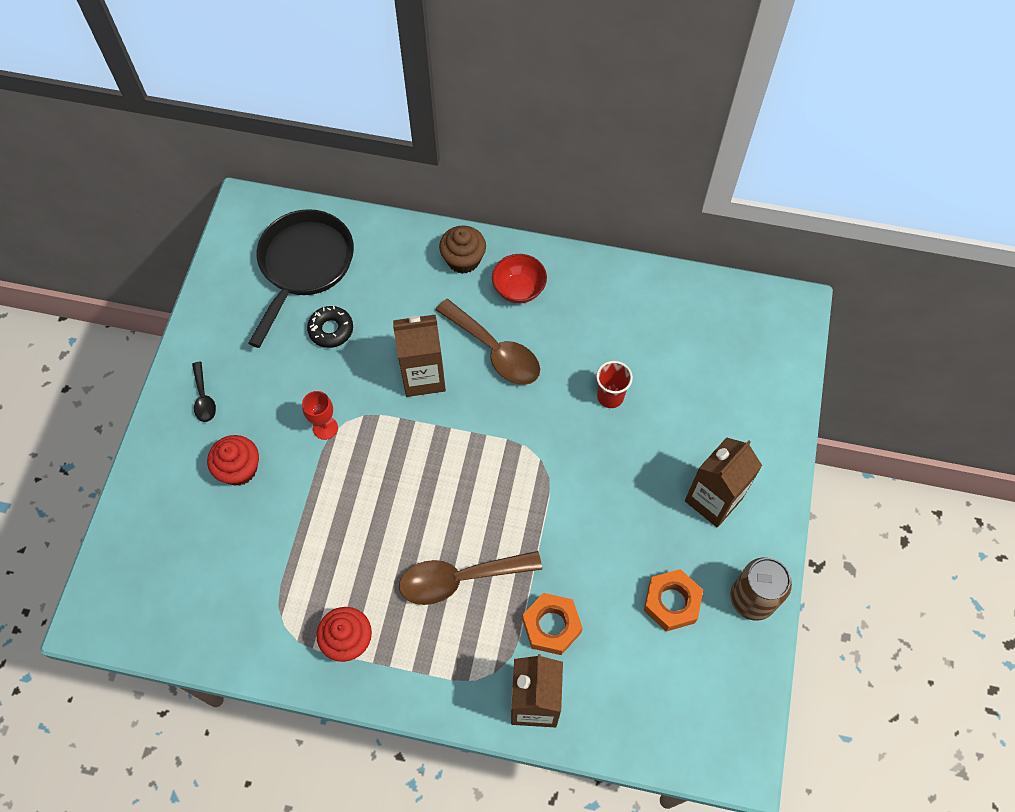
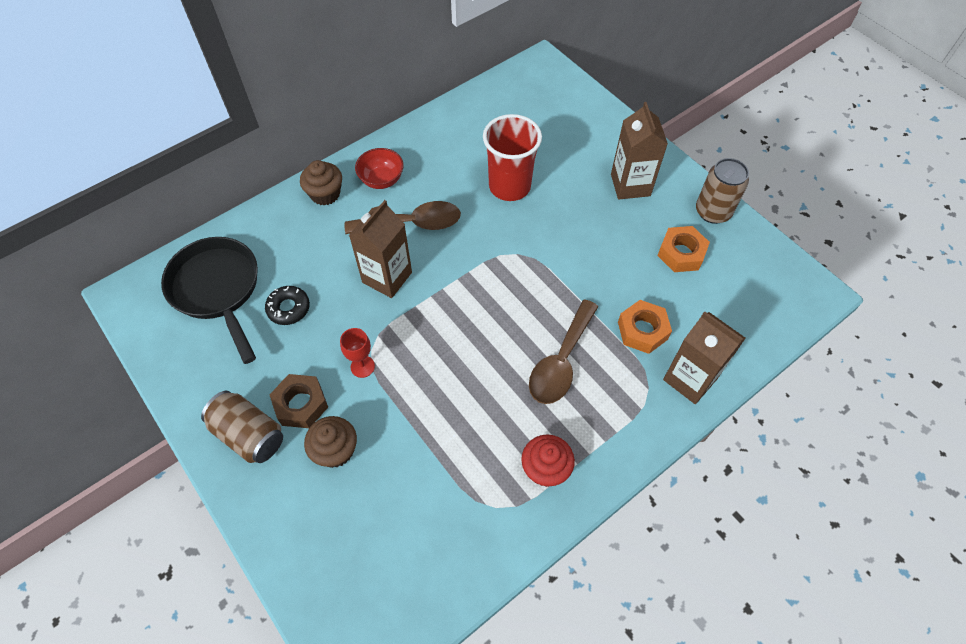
camera: 50 degrees left, 5 degrees down
black spoon [192,361,216,422] -> brown can [201,391,283,463]
red cupcake [207,435,259,486] -> brown cupcake [304,416,357,468]
red cup [596,361,633,408] -> red cup [483,114,542,201], size x1.85
none -> brown nut [270,374,328,428]

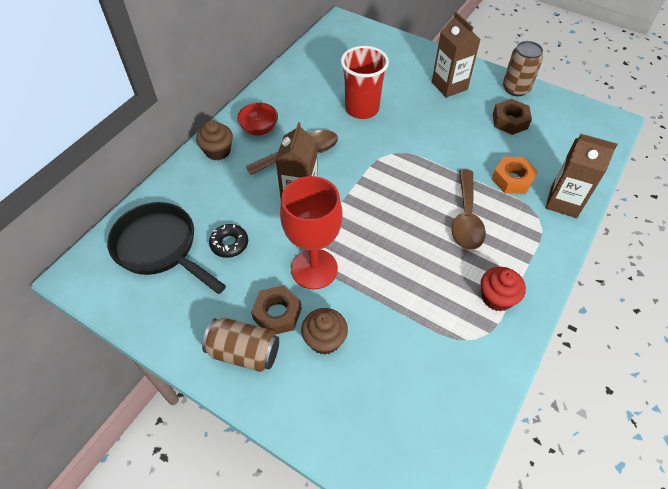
camera: 20 degrees left, 5 degrees down
red goblet [340,328,375,378] -> red goblet [280,176,343,289], size x2.23
orange nut [657,226,710,272] -> brown nut [493,99,532,135]

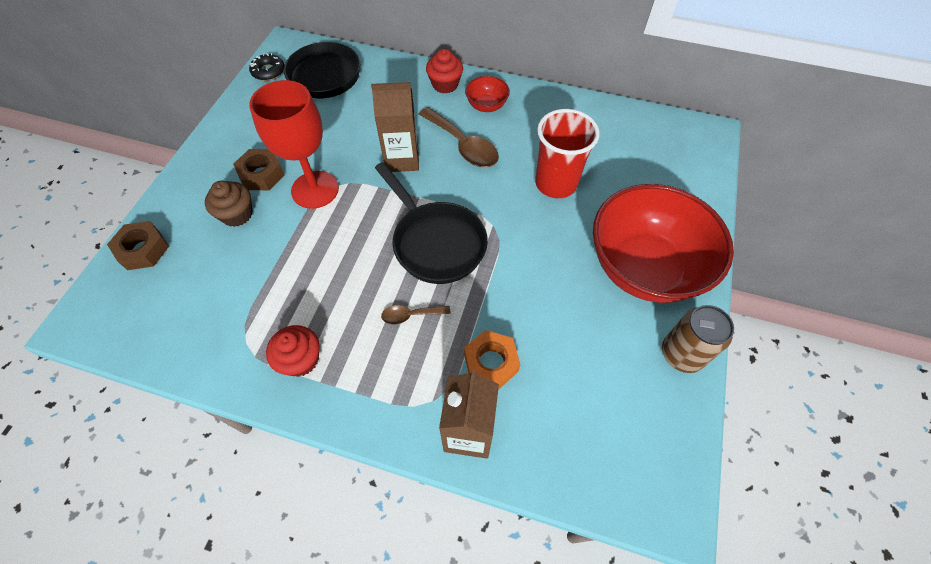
camera: 75 degrees right, 5 degrees up
brown cupcake [196,120,233,160] -> red cupcake [426,49,463,94]
brown can [202,318,279,372] -> none
black donut [209,224,248,258] -> black donut moved to [249,53,285,81]
brown carton [432,12,480,98] -> red bowl [593,184,734,303]
brown spoon [452,169,486,250] -> brown spoon [381,305,451,324], size x0.52
brown nut [493,99,532,135] -> brown nut moved to [107,221,169,270]
none -> black pan [375,162,488,284]

